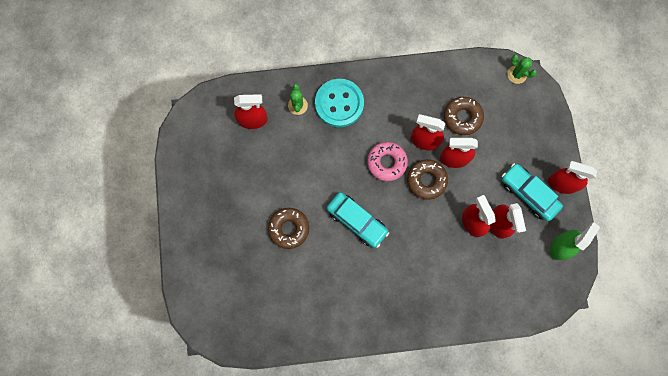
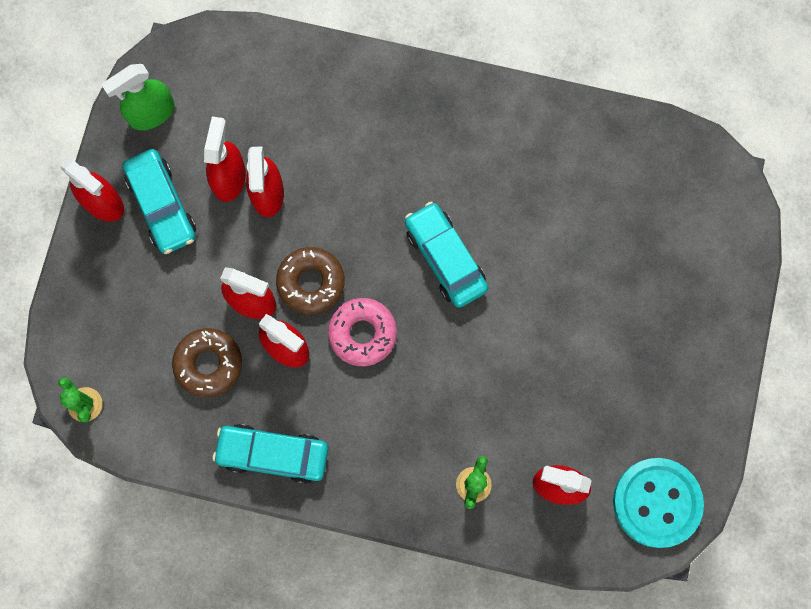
camera: 160 degrees left, 0 degrees up
brown donut [268,208,309,249] -> none
turquoise button [315,79,364,127] -> turquoise button moved to [613,458,704,548]
none -> turquoise car [212,424,328,484]

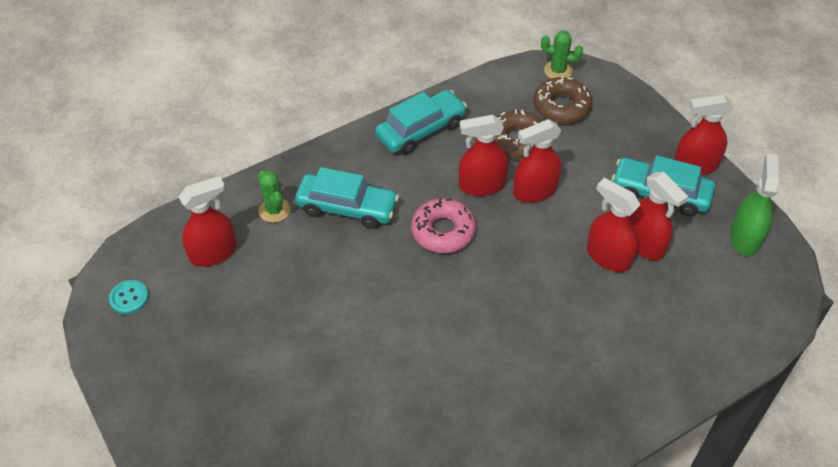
camera: 135 degrees right, 25 degrees down
brown donut [276,247,345,315] -> brown donut moved to [534,76,592,124]
turquoise car [405,201,488,308] -> turquoise car moved to [295,167,399,229]
turquoise button [613,458,704,548] -> turquoise button [109,280,148,314], size x0.45

